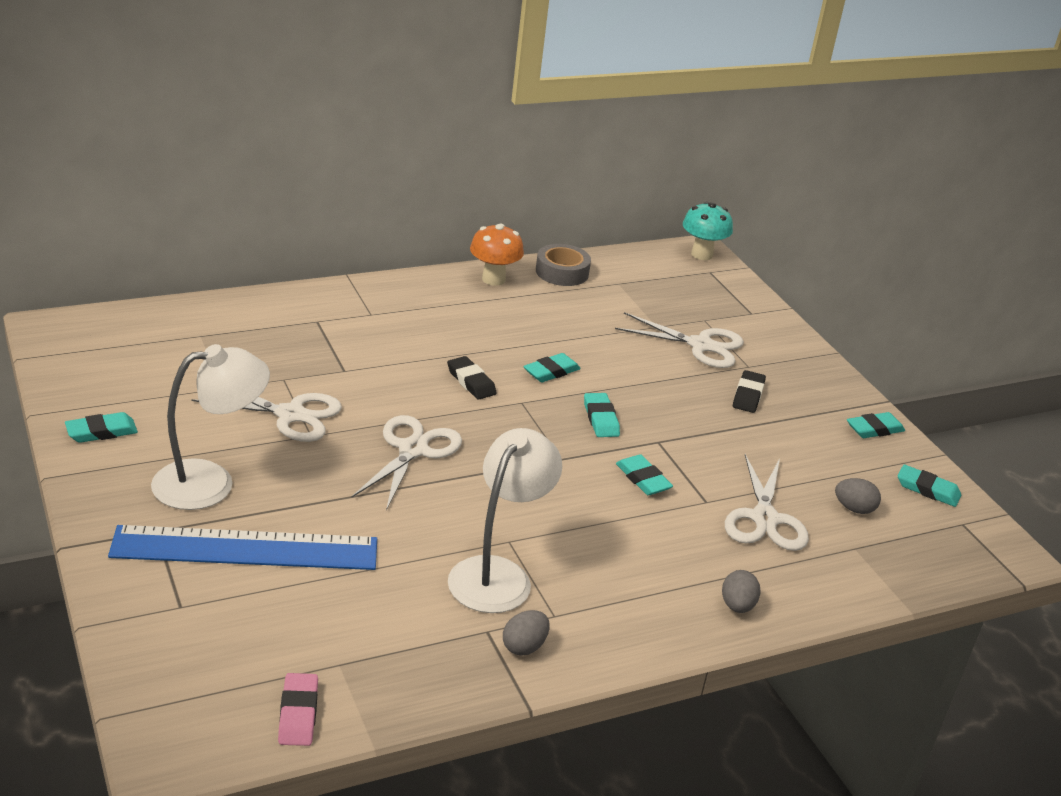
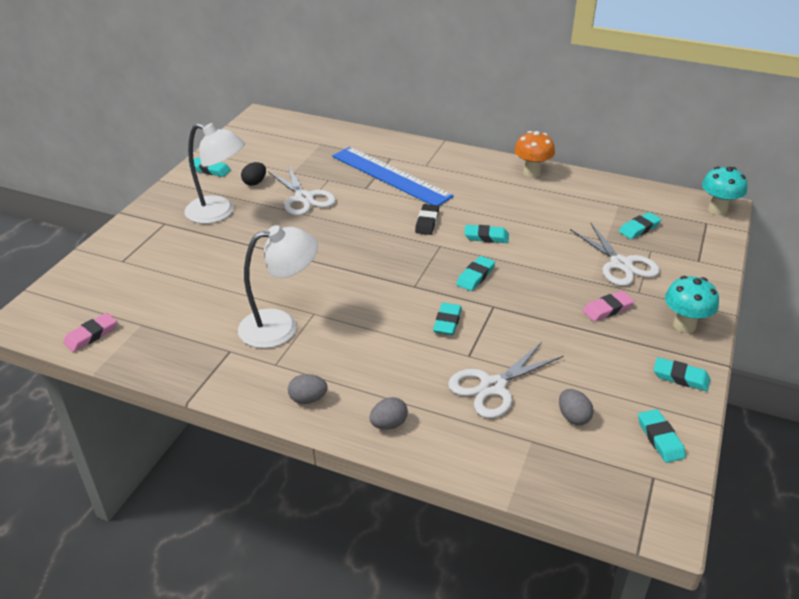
camera: 50 degrees right, 5 degrees up
blue ruler [108,525,377,570] -> blue ruler moved to [332,147,454,206]
white scissors [352,415,462,510] -> none
grey egg [503,610,550,656] -> grey egg moved to [288,374,328,404]
grey tape [536,244,591,286] -> none
black eraser [733,370,766,413] -> pink eraser [583,291,634,321]
none -> black egg [241,162,266,186]
none -> turquoise eraser [619,212,661,239]
none -> turquoise mushroom [665,276,719,333]

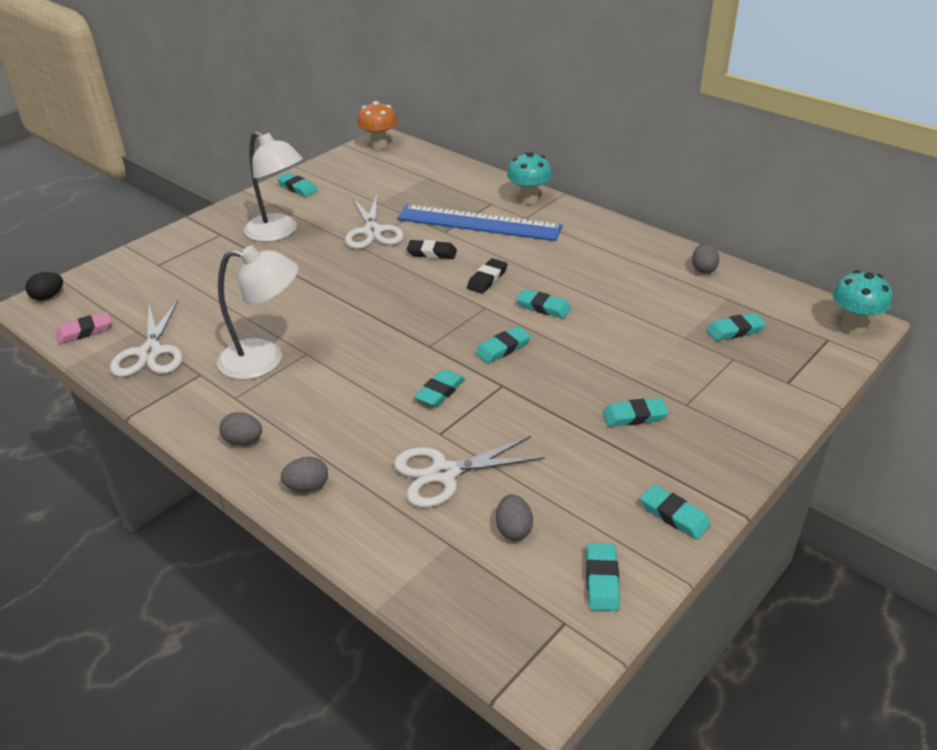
camera: 20 degrees right, 0 degrees up
black egg [241,162,266,186] -> black egg moved to [25,272,63,301]
blue ruler [332,147,454,206] -> blue ruler turned 45 degrees counterclockwise [397,204,563,241]
orange mushroom [514,131,555,178] -> orange mushroom moved to [357,101,397,149]
white scissors [570,222,660,286] -> white scissors moved to [110,300,183,377]
pink eraser [583,291,634,321] -> turquoise eraser [603,398,669,427]
turquoise mushroom [665,276,719,333] -> turquoise mushroom moved to [507,152,552,205]
none -> black eraser [407,240,457,259]
none -> grey egg [692,243,719,274]

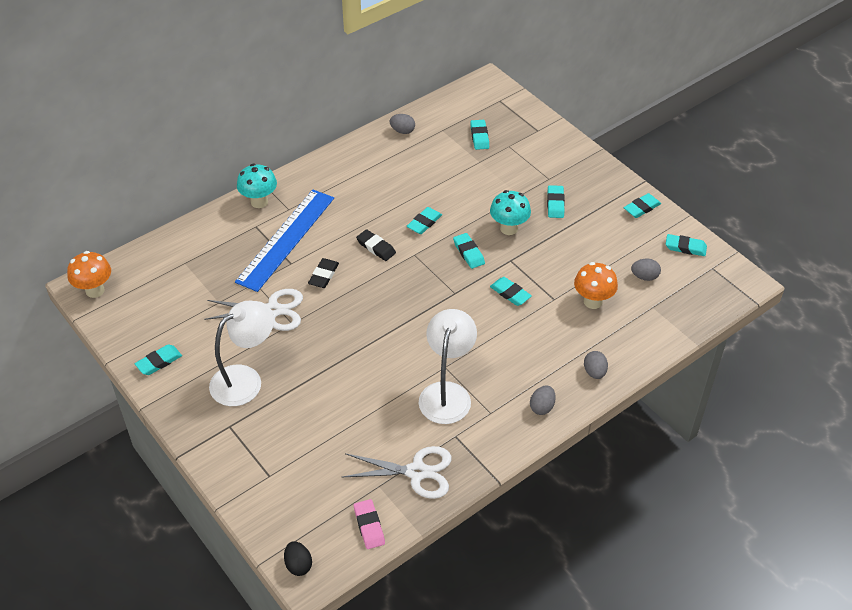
camera: 80 degrees left, 10 degrees up
white scissors [394,436,545,508] -> orange mushroom [574,262,618,309]
turquoise mushroom [833,270,892,334] -> turquoise mushroom moved to [490,190,531,235]

